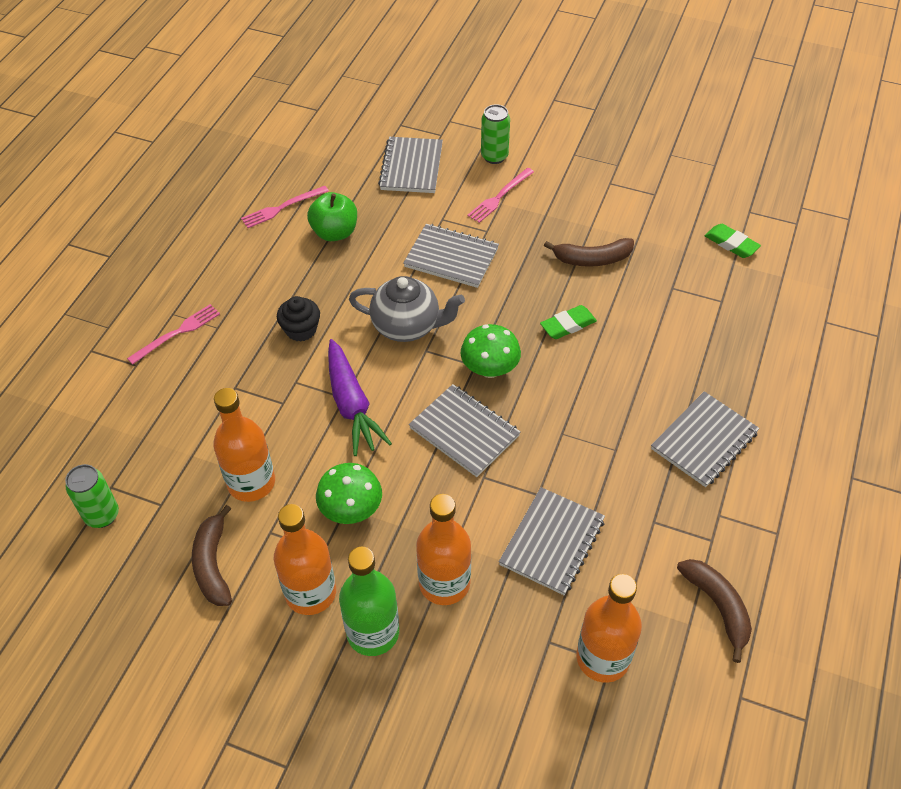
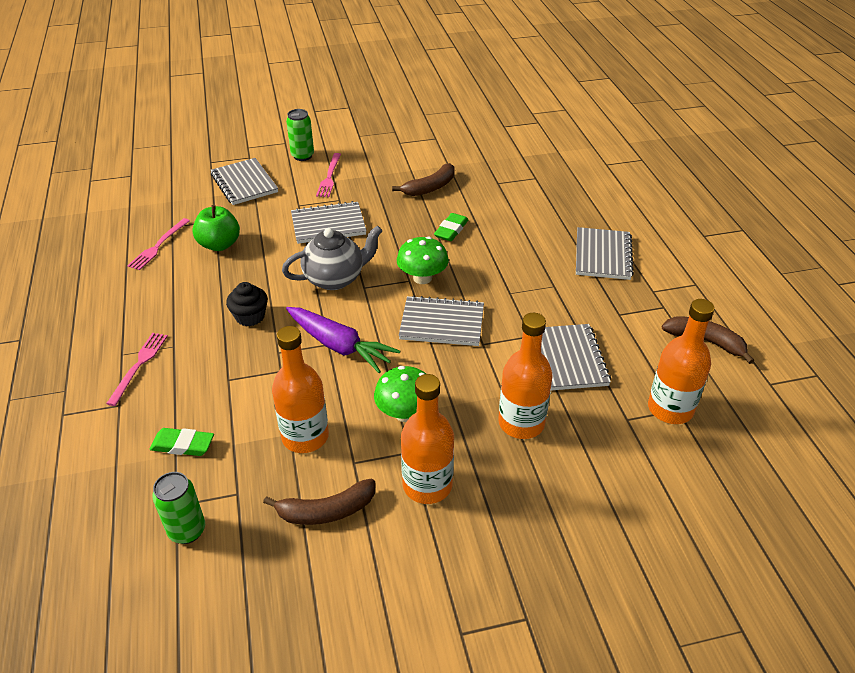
camera: 35 degrees left, 10 degrees down
brown banana [192,505,232,606] -> brown banana turned 60 degrees counterclockwise [263,479,375,525]
green bottle [339,547,399,656] -> none
green eraser [705,224,761,258] -> green eraser moved to [150,428,214,456]

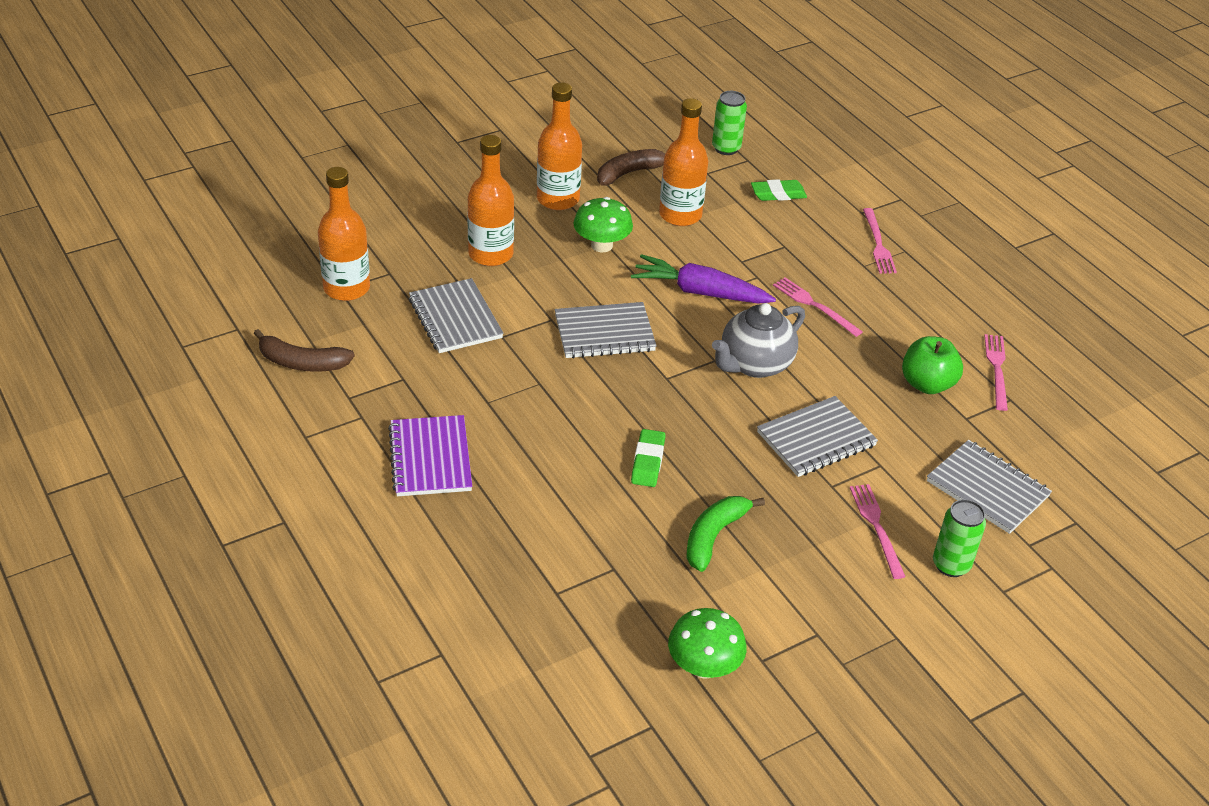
camera: 160 degrees right, 0 degrees up
black cupcake [226,282,268,326] -> pink fork [773,277,863,337]
brown banana [392,163,455,196] -> green banana [686,496,765,572]
green mushroom [397,236,449,284] -> green mushroom moved to [668,608,747,679]
grey notebook [576,227,634,280] -> purple notebook [388,415,472,496]

